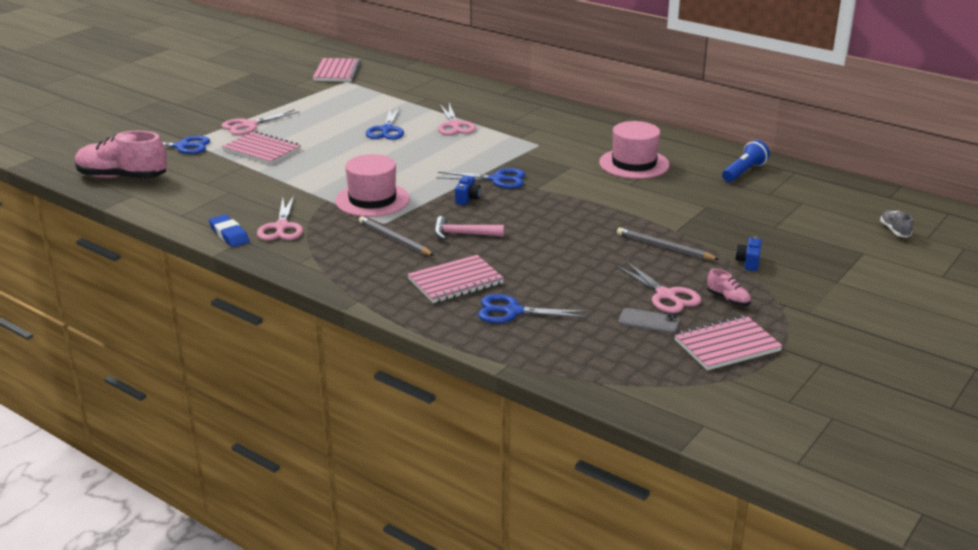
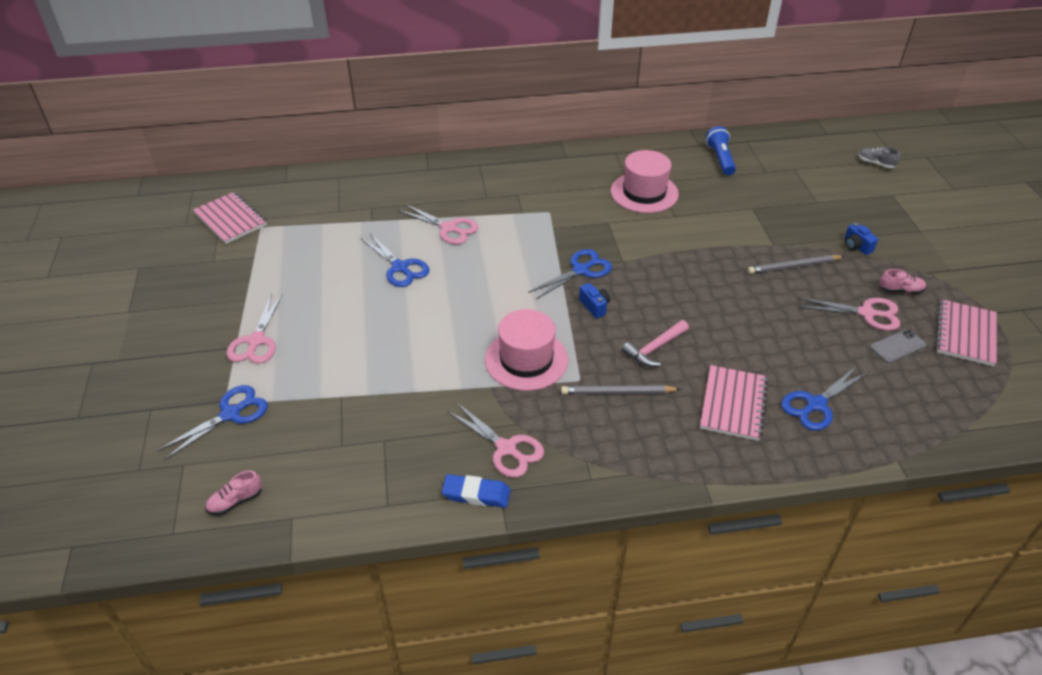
camera: 45 degrees left, 15 degrees up
pink shoe [75,131,167,178] -> pink shoe [205,470,262,515], size x0.44
pink notebook [222,131,301,165] -> none

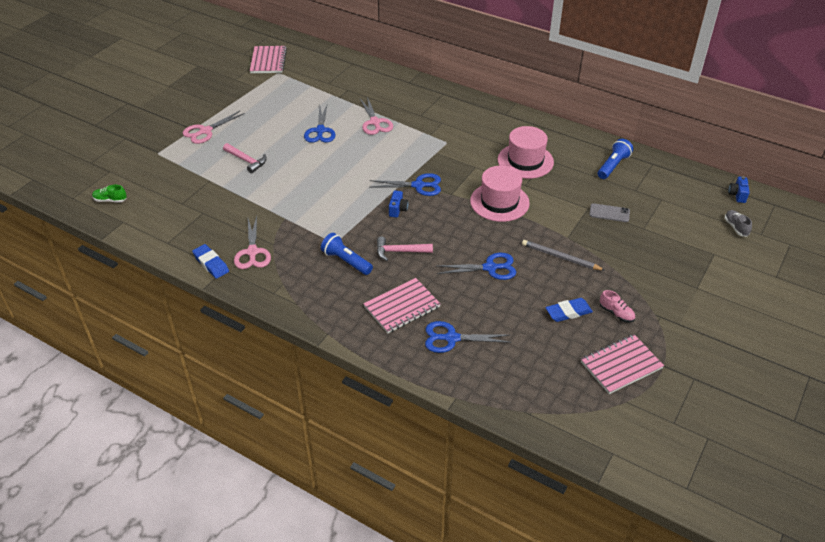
camera: 40 degrees right, 0 degrees up
blue scissors [157,385,268,460] -> blue scissors moved to [437,253,516,280]
pink shoe [205,470,262,515] -> green shoe [92,185,127,203]
pink hat [485,309,568,391] -> pink hat moved to [470,166,530,222]
grey pencil [561,385,681,395] -> blue flashlight [321,233,373,275]
pink scissors [799,298,901,331] -> blue eraser [545,298,593,322]
blue camera [844,223,878,255] -> blue camera moved to [728,176,750,203]
grey phone [870,329,927,363] -> grey phone moved to [589,203,630,222]
none -> pink hammer [223,143,267,173]

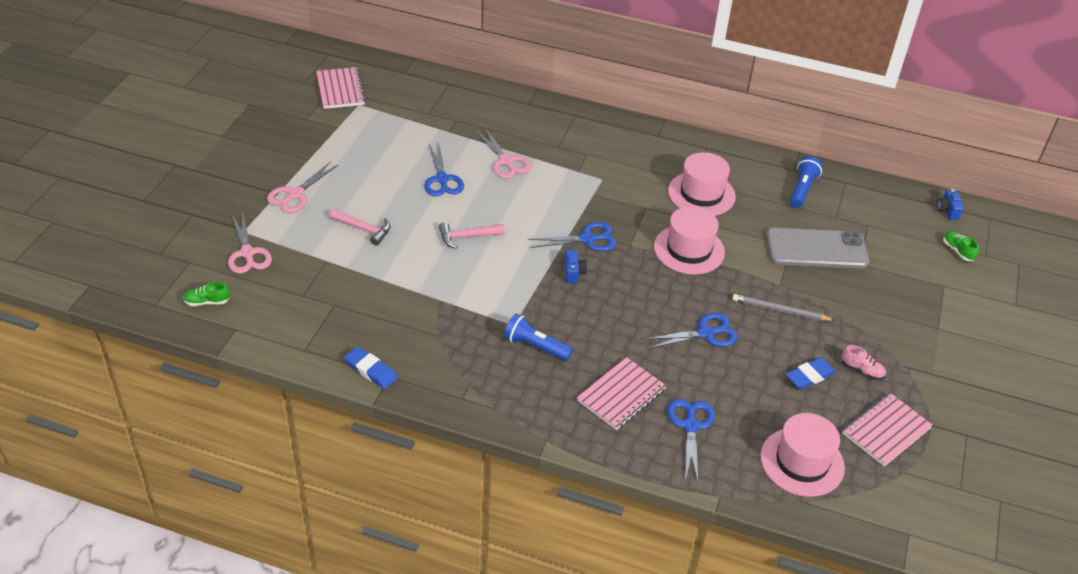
camera: 15 degrees left, 0 degrees up
pink scissors [234,216,271,269] -> pink scissors moved to [228,212,272,274]
pink hammer [377,237,433,261] -> pink hammer moved to [439,222,505,249]
blue scissors [425,321,511,353] -> blue scissors turned 105 degrees clockwise [667,399,715,481]
grey phone [589,203,630,222] -> grey phone [766,228,870,268], size x2.14
grey shoe [724,210,752,237] -> green shoe [943,231,979,261]
none -> pink hat [761,413,845,497]

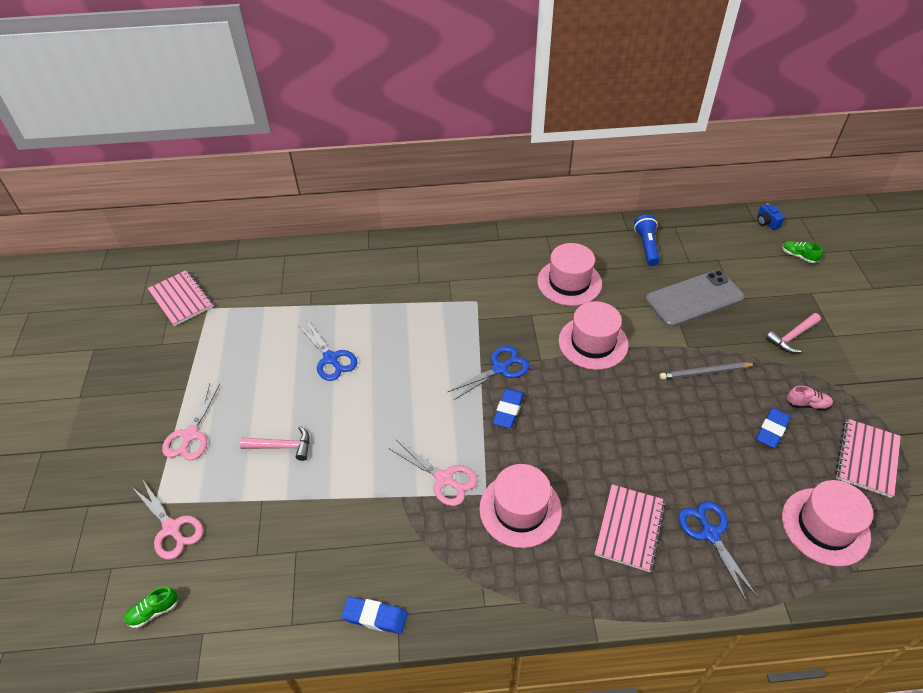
camera: 20 degrees left, 5 degrees up
pink hammer [439,222,505,249] -> pink hammer moved to [766,313,821,353]
pink scissors [476,127,531,179] -> pink scissors moved to [390,440,478,506]
blue flashlight [504,314,573,361] -> pink hat [479,464,562,548]
blue camera [565,250,587,283] -> blue eraser [493,388,524,428]
blue scissors [643,313,738,349] -> none

